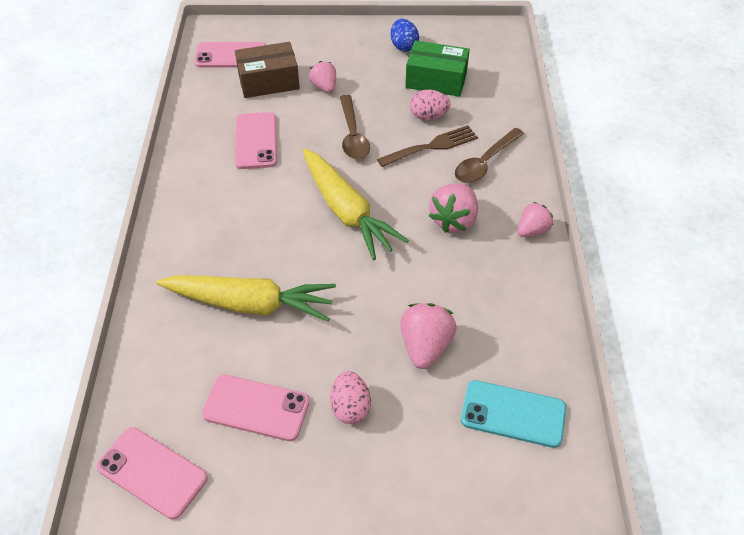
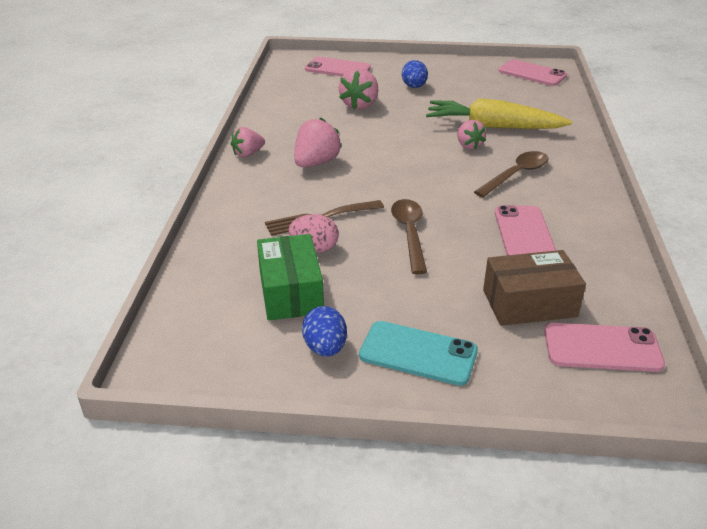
camera: 175 degrees left, 15 degrees down
pink phone [202,375,310,441] -> pink phone moved to [305,57,371,76]
yellow carrot [303,149,409,260] -> none
pink strawberry [309,61,336,93] -> pink strawberry moved to [457,120,486,149]
pink egg [330,371,371,424] -> blue egg [402,60,428,88]
green box [405,40,470,97] -> green box turned 60 degrees clockwise [257,234,324,320]
brown spoon [455,128,524,183] -> brown spoon moved to [474,151,548,197]
turquoise phone [461,380,566,448] -> turquoise phone moved to [359,321,478,386]

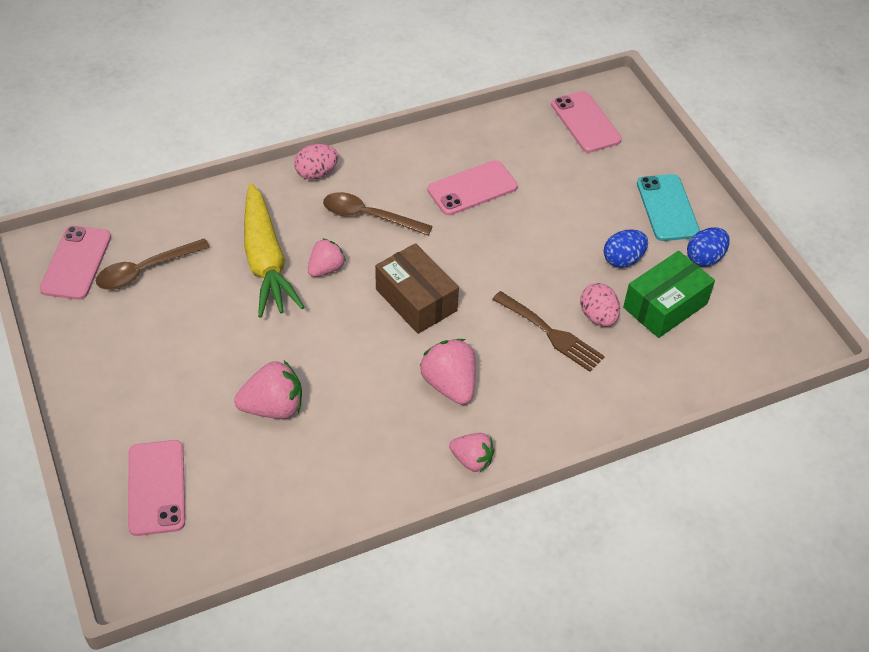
camera: 120 degrees left, 15 degrees up
pink strawberry [294,117,342,167] -> pink strawberry turned 60 degrees clockwise [420,339,476,405]
brown spoon [391,199,427,274] -> brown spoon moved to [96,238,210,290]
blue egg [402,60,428,88] -> blue egg moved to [604,229,648,268]
brown box [483,250,586,326] -> brown box moved to [375,243,459,334]
none -> pink egg [294,144,338,180]

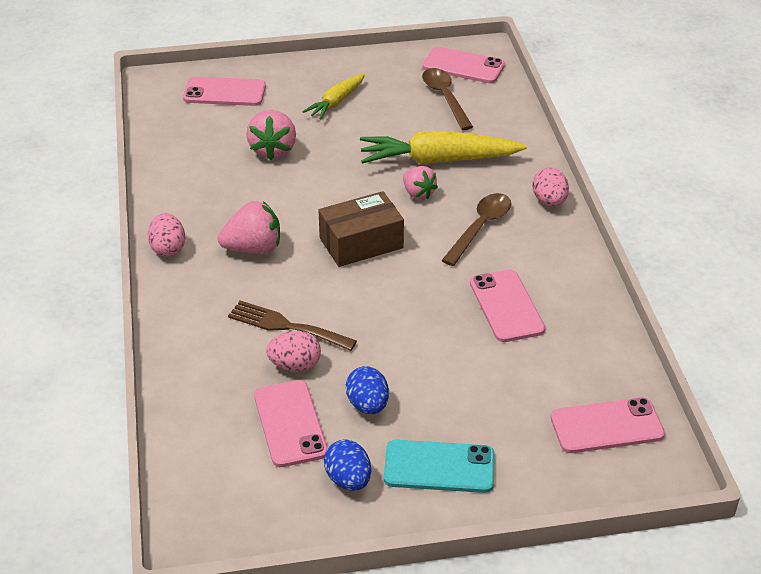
camera: 105 degrees right, 10 degrees down
pink strawberry [449,433,495,472] -> pink egg [148,213,185,256]
brown fork [492,291,605,372] -> brown fork turned 60 degrees clockwise [228,301,357,351]
green box [623,251,715,338] -> pink phone [254,380,328,467]
none -> yellow carrot [303,74,365,120]

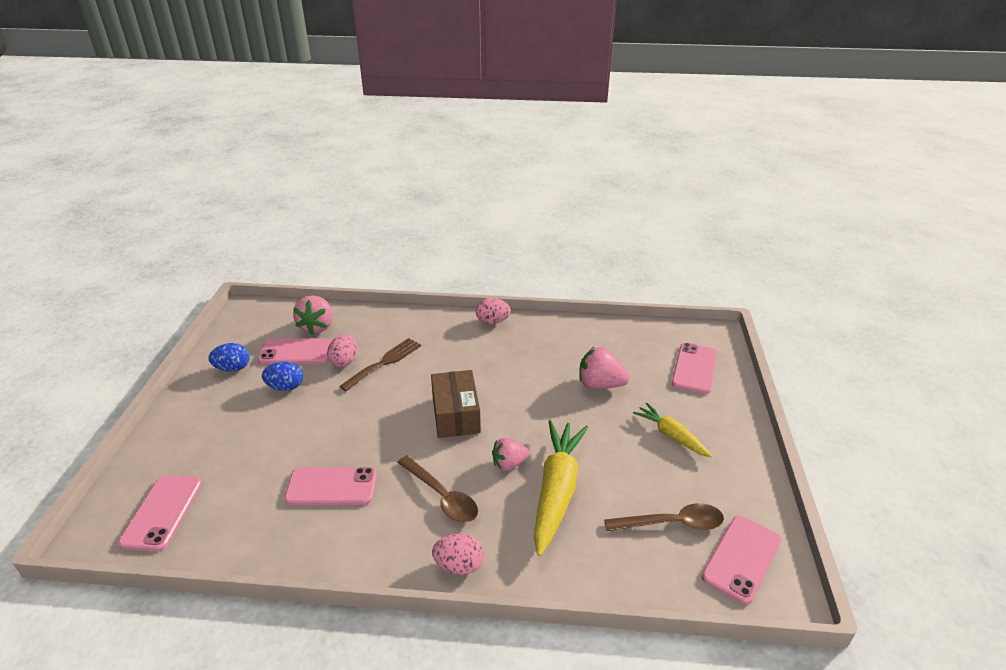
camera: 105 degrees right, 5 degrees down
pink strawberry [218,201,280,254] -> pink strawberry moved to [293,295,333,335]
turquoise phone [384,440,495,493] -> none

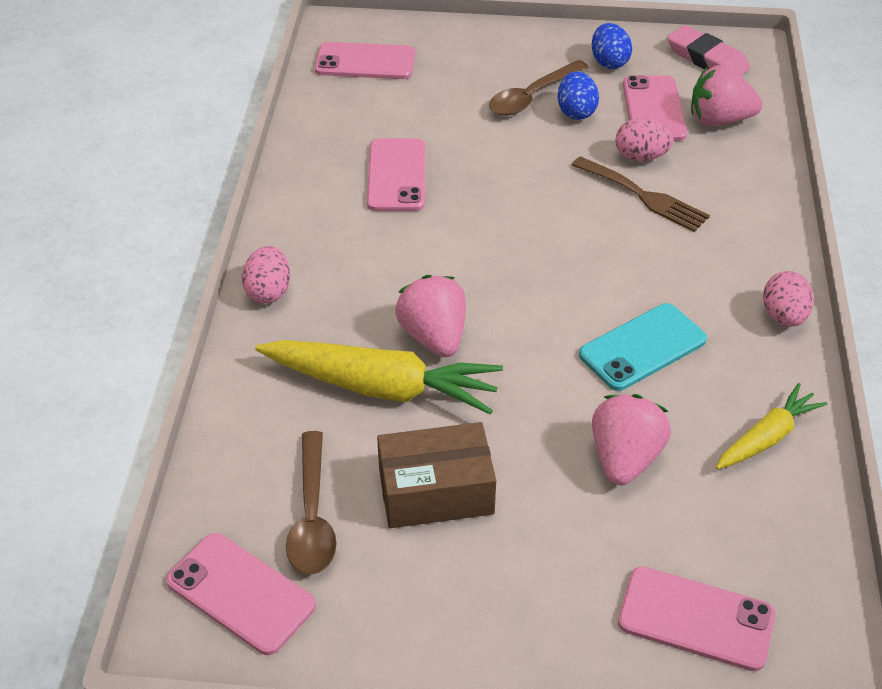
camera: 90 degrees right, 10 degrees up
brown spoon [397,455,478,523] -> brown spoon moved to [489,60,588,116]
brown box [431,370,481,438] -> brown box moved to [377,422,496,528]
pink strawberry [492,438,529,471] -> pink strawberry [395,275,466,357], size x1.51
yellow carrot [633,403,712,457] -> yellow carrot moved to [716,383,828,469]
none -> turquoise phone [579,303,707,391]
none -> pink eraser [667,25,750,76]

